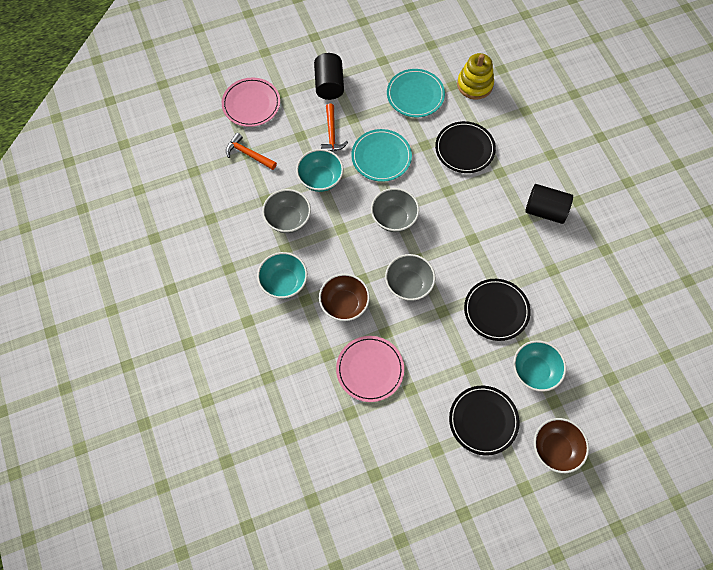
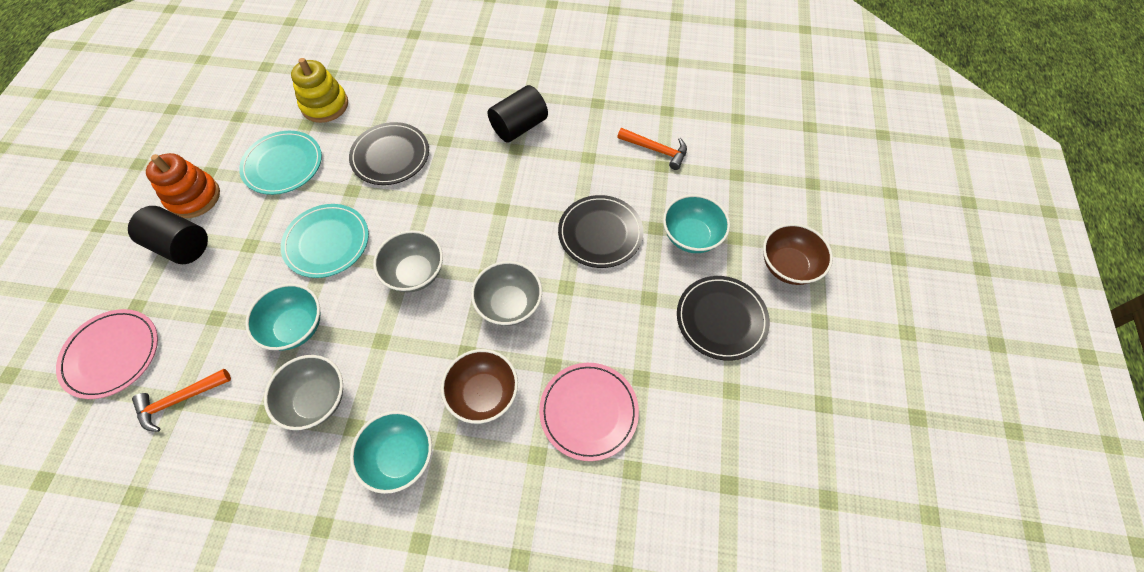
camera: 60 degrees left, 5 degrees down
orange hammer [321,104,348,151] -> orange hammer moved to [617,128,687,170]
none -> orange stacking toy [146,153,220,218]

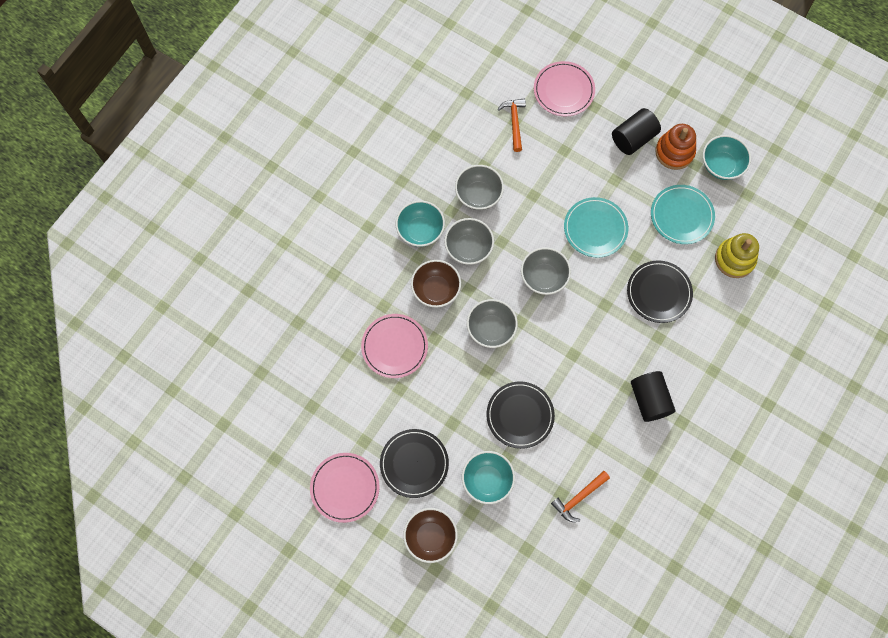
camera: 115 degrees right, 10 degrees up
turquoise bowl [245,284,320,350] -> turquoise bowl moved to [703,135,751,180]
none -> pink plate [310,453,380,523]
none -> grey bowl [444,218,494,265]

